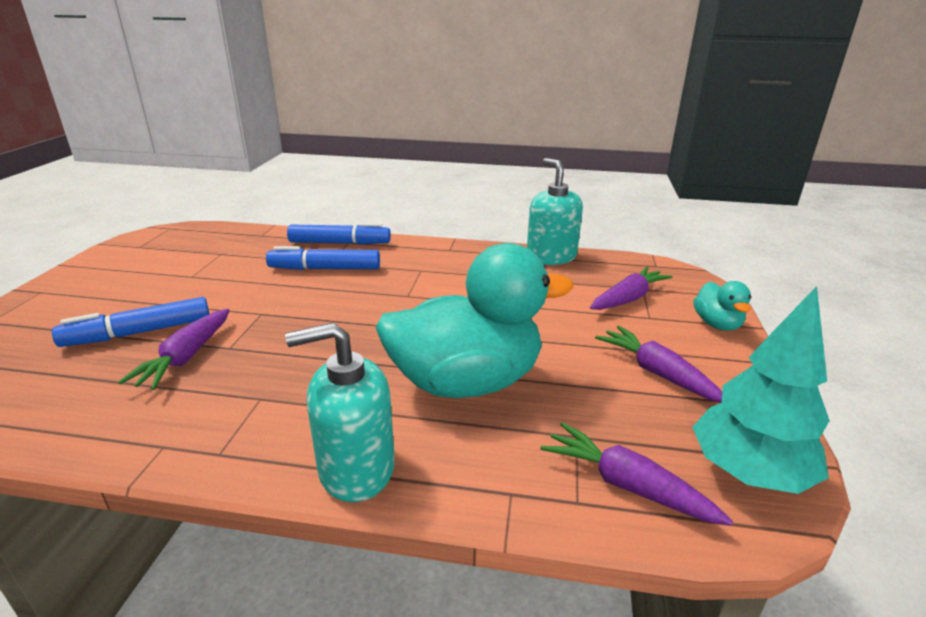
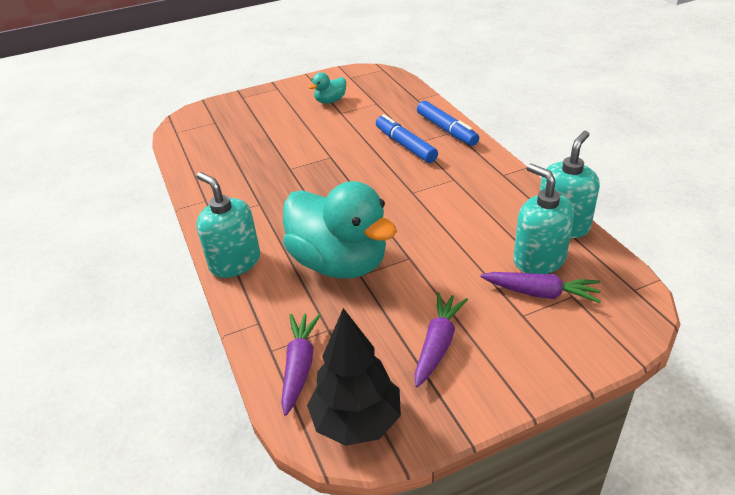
camera: 60 degrees right, 10 degrees up
blue marker [52,297,209,347] -> none
purple carrot [118,309,230,390] -> none
turquoise tree [692,286,830,494] -> black tree [307,308,401,446]
turquoise duck [693,281,751,331] -> turquoise duck moved to [308,72,346,104]
none -> turquoise soap dispenser [513,163,574,274]

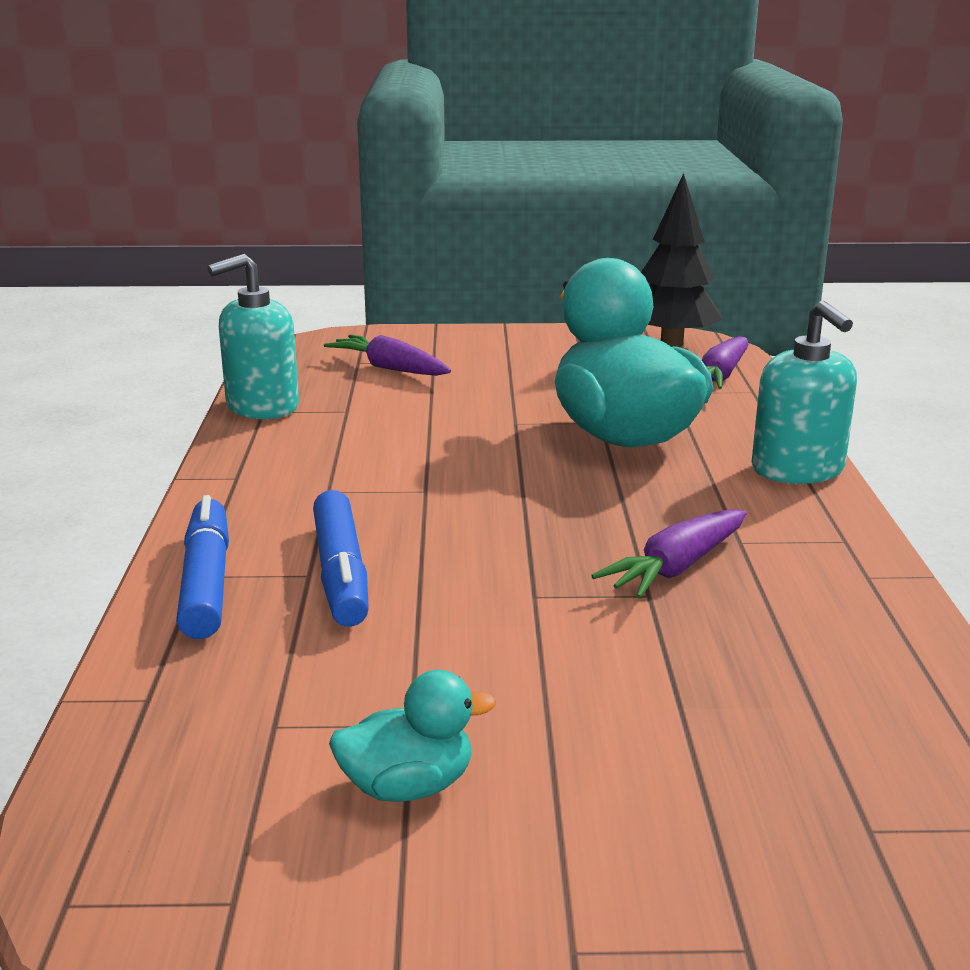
camera: 160 degrees left, 15 degrees down
purple carrot [415,292,468,387] -> purple carrot moved to [591,509,747,599]
turquoise soap dispenser [513,163,574,274] -> none

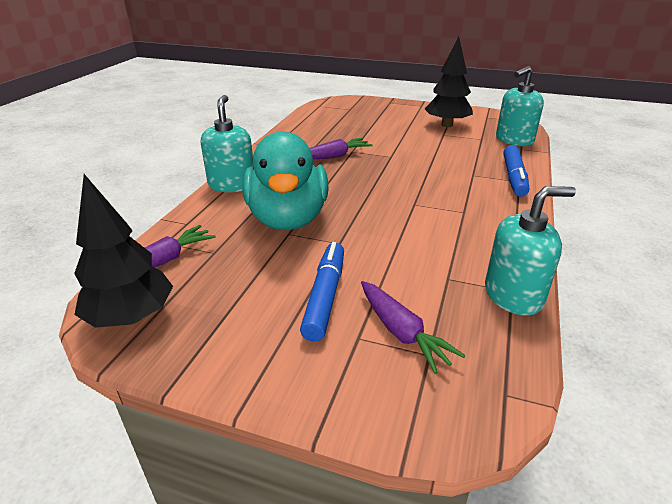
camera: 160 degrees left, 10 degrees up
blue marker [313,490,369,627] -> blue marker moved to [300,242,344,341]
turquoise duck [329,670,496,802] -> black tree [425,37,473,127]
none -> turquoise soap dispenser [496,66,544,146]

